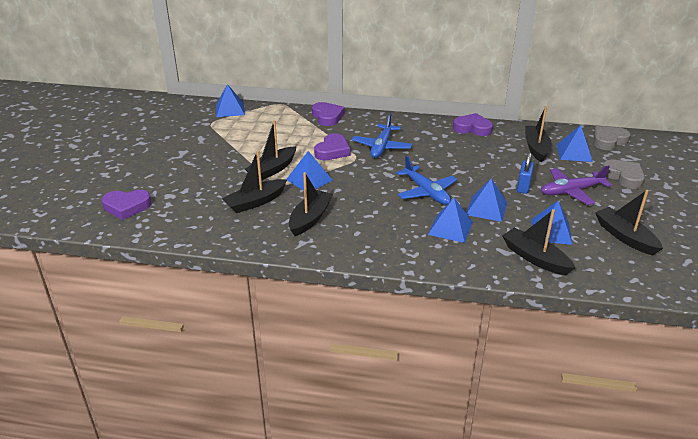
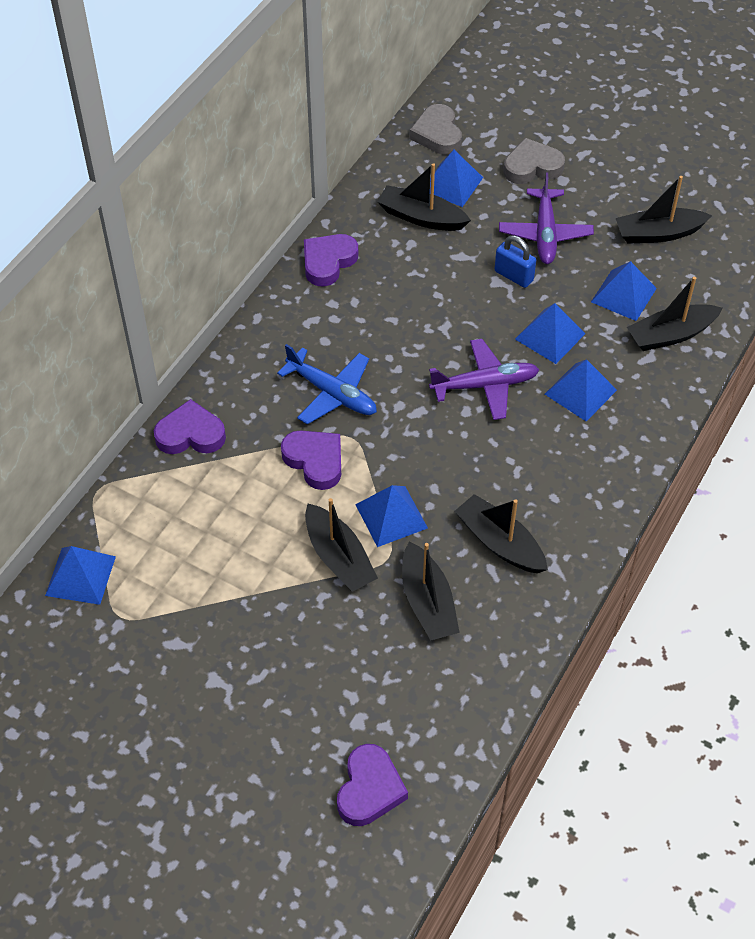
camera: 70 degrees left, 20 degrees up
blue plane [396,156,457,205] -> purple plane [429,339,539,420]

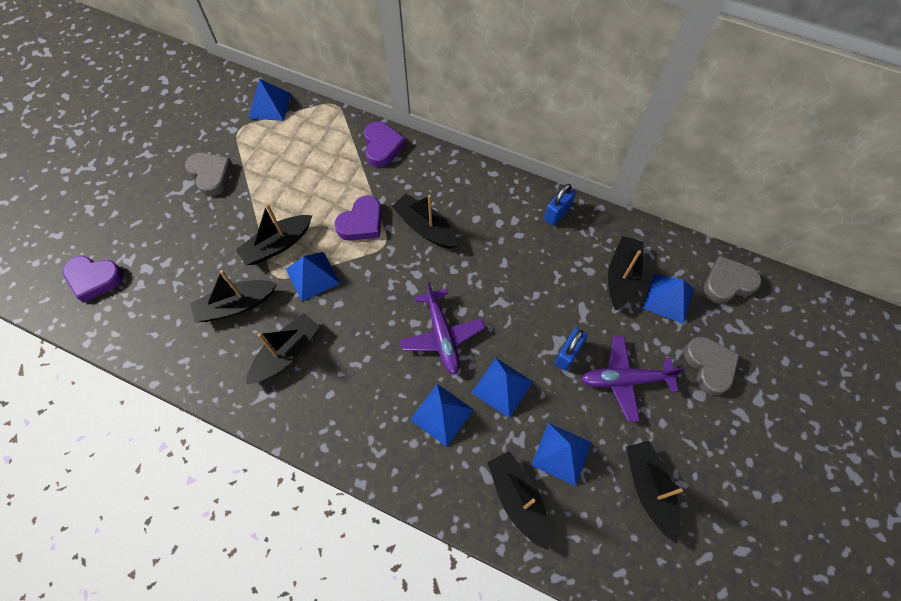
camera: 85 degrees right, 10 degrees up
blue plane [277,344,377,425] -> black boat [391,194,457,249]
purple heart [304,234,358,286] -> blue padlock [544,184,576,226]
none -> grey heart [185,153,233,197]

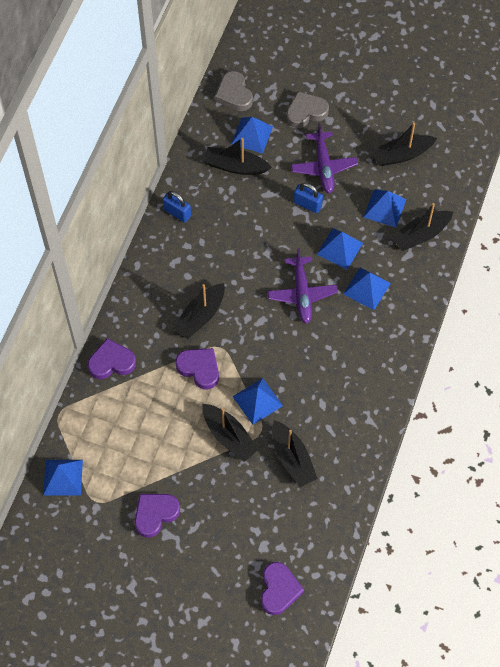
camera: 95 degrees left, 0 degrees up
grey heart [185,153,233,197] -> purple heart [135,494,180,538]
black boat [246,313,320,385] -> none
purple plane [400,282,485,375] -> purple plane turned 105 degrees clockwise [268,248,338,324]

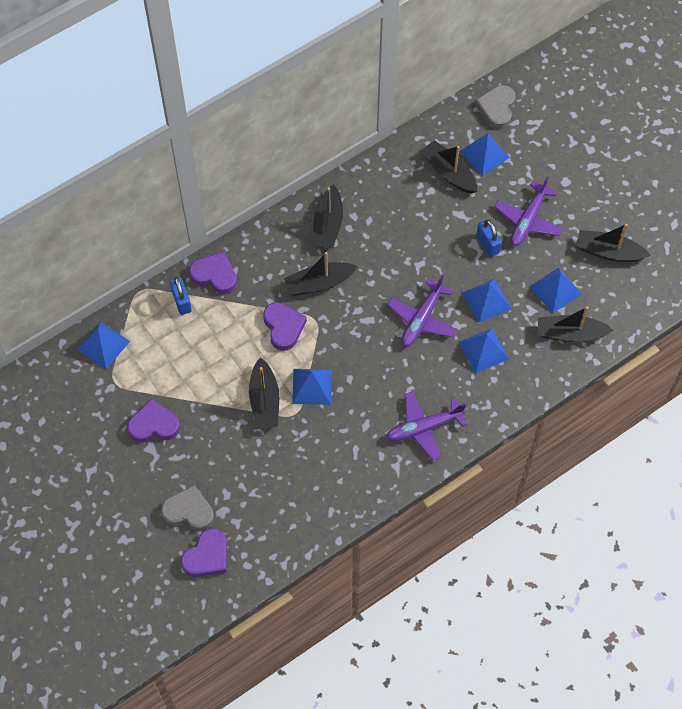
camera: 35 degrees right, 0 degrees up
blue padlock [163,191,191,223] -> blue padlock moved to [170,277,192,315]
black boat [272,420,318,487] -> black boat moved to [314,184,343,248]
grey heart [286,91,329,128] -> grey heart moved to [161,485,214,531]
none -> purple plane [386,391,467,461]

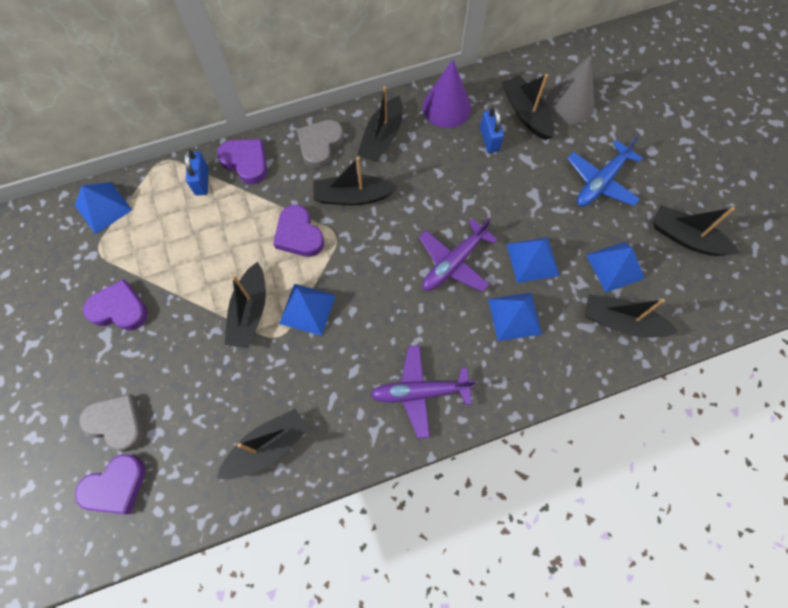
camera: 15 degrees right, 5 degrees up
purple heart [263,302,307,351] -> purple heart turned 150 degrees clockwise [273,205,324,257]
blue pyramid [460,133,510,176] -> grey cone [545,55,594,124]
grey heart [475,85,515,129] -> grey heart moved to [297,120,344,169]
blue padlock [476,220,502,257] -> blue padlock moved to [480,106,504,153]
purple plane [494,176,563,246] -> blue plane [567,136,643,207]
none -> black boat [217,409,309,479]
none -> purple cone [422,60,471,128]

